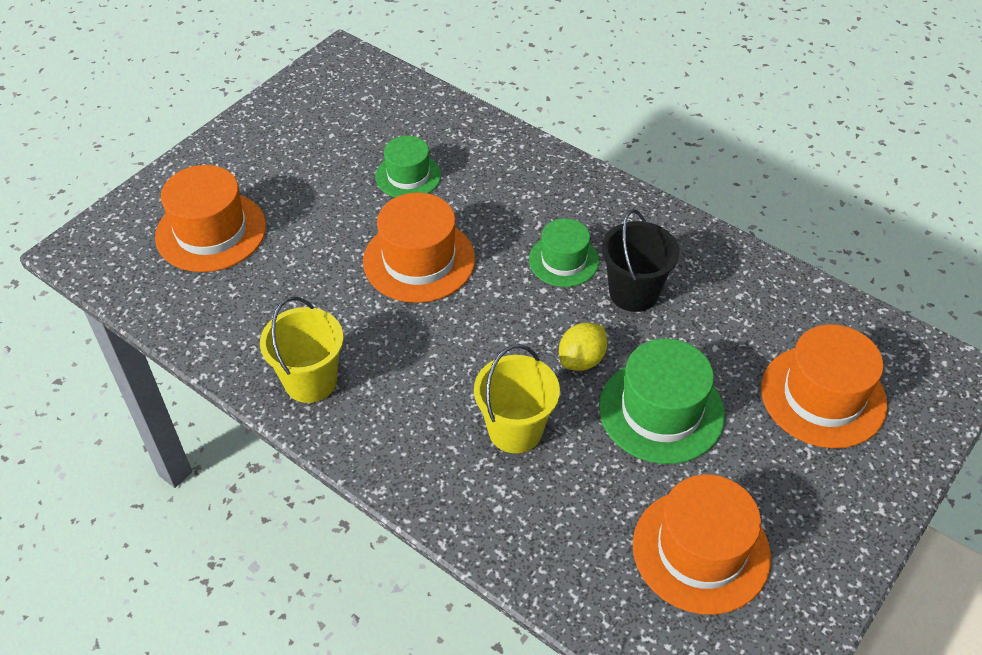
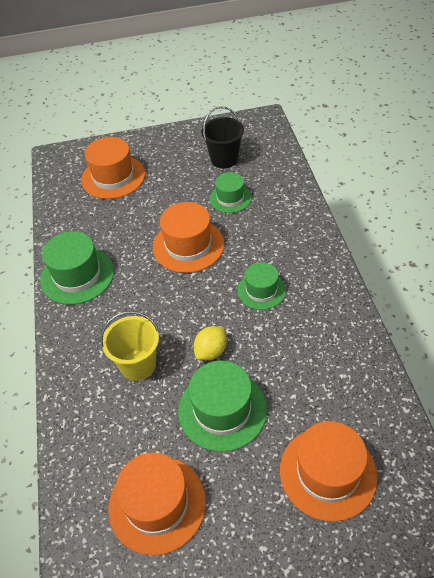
camera: 45 degrees right, 0 degrees up
yellow bucket [260,296,343,403] -> green hat [40,231,114,305]
yellow lemon [559,323,607,371] -> yellow lemon turned 45 degrees counterclockwise [194,326,227,360]
black bucket [602,209,680,312] -> black bucket moved to [201,107,244,168]

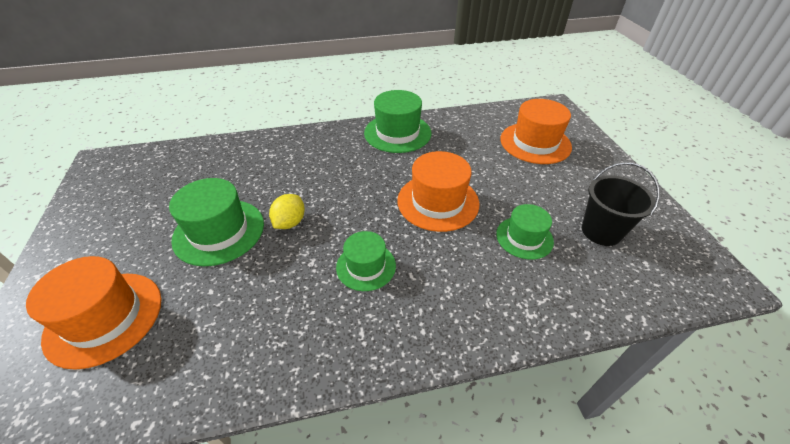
camera: 85 degrees right, 5 degrees down
yellow bucket [100,311,159,381] -> none
orange hat [108,453,206,556] -> none
yellow lemon [194,326,227,360] -> yellow lemon turned 75 degrees clockwise [269,194,305,229]

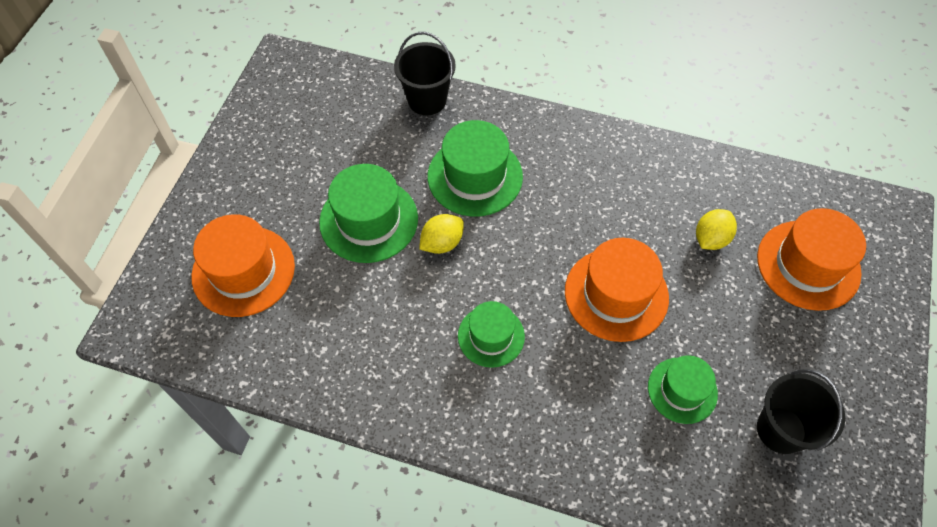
camera: 30 degrees right, 15 degrees up
green hat [364,90,432,153] -> green hat moved to [428,120,523,217]
none -> black bucket [394,32,456,115]
none -> yellow lemon [696,209,737,250]

